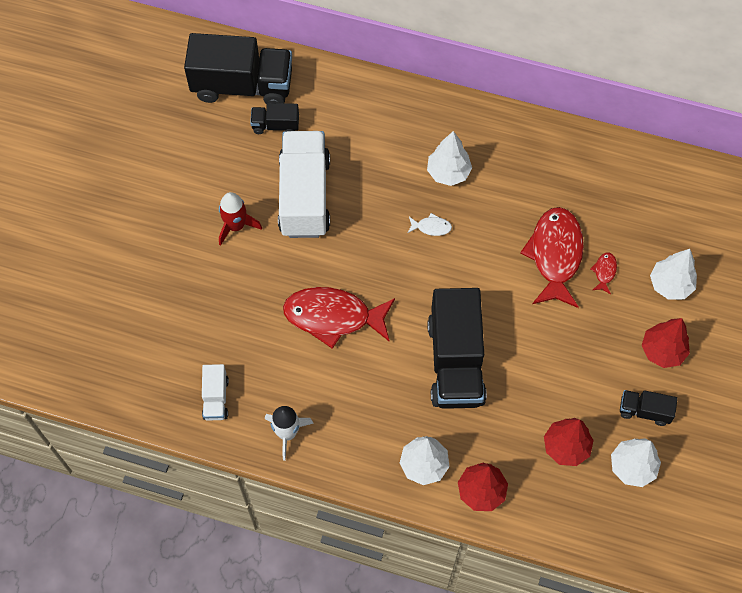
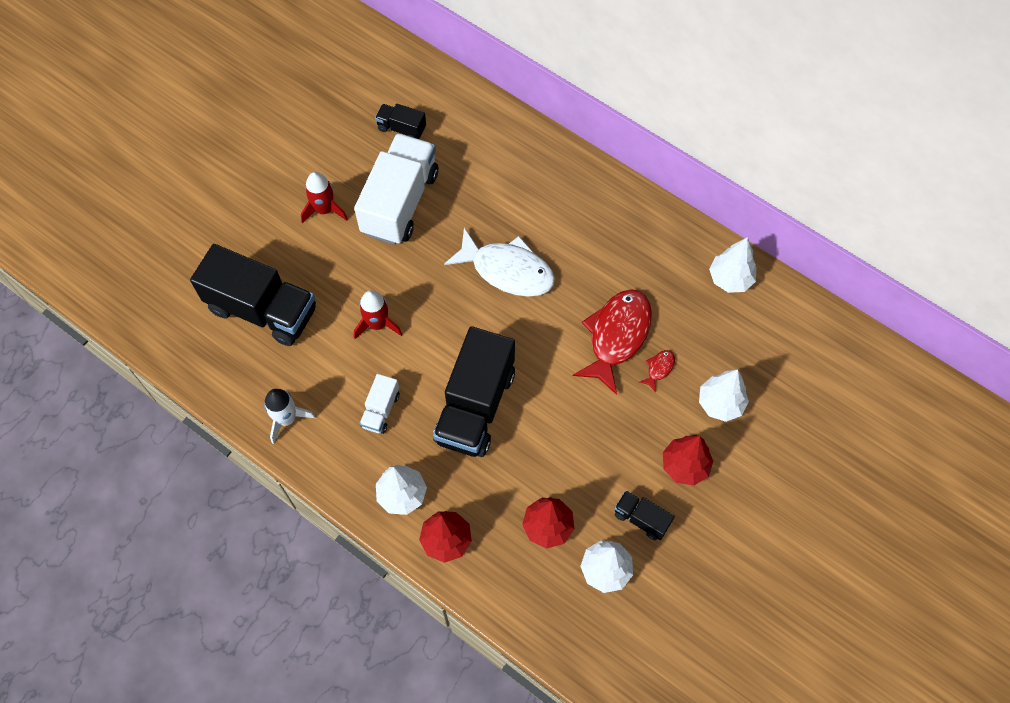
camera: 20 degrees right, 0 degrees up
black truck [184,33,292,104] -> black truck moved to [190,244,316,346]
white truck [202,364,229,421] -> white truck moved to [360,374,399,434]
red fish [283,287,395,349] -> red rocket [354,290,402,339]
white fish [408,213,452,236] -> white fish [444,228,555,297], size x2.43
white tree [427,131,472,186] -> white tree moved to [709,237,756,293]

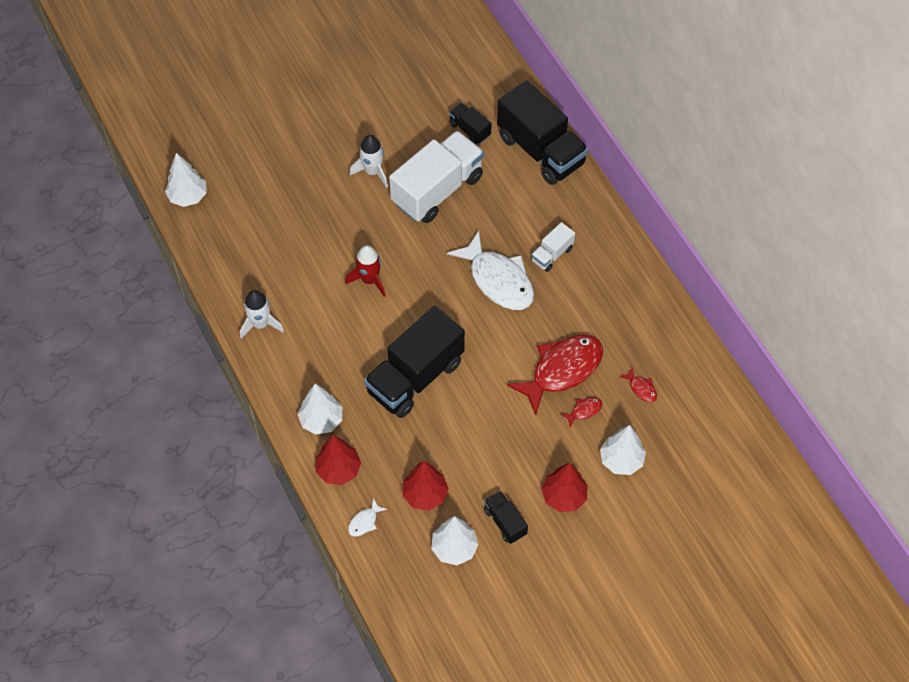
camera: 25 degrees right, 5 degrees down
black truck [190,244,316,346] -> black truck moved to [497,81,589,185]
red rocket [301,172,348,223] -> white rocket [349,135,388,188]
white truck [360,374,399,434] -> white truck moved to [531,222,575,272]
white tree [709,237,756,293] -> white tree moved to [165,153,207,207]
none -> white fish [348,498,387,537]
none -> red fish [620,367,657,402]

